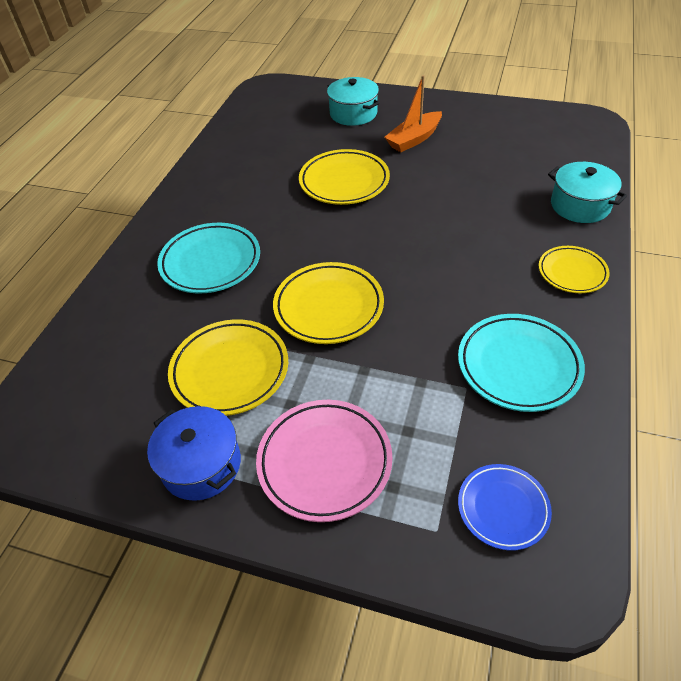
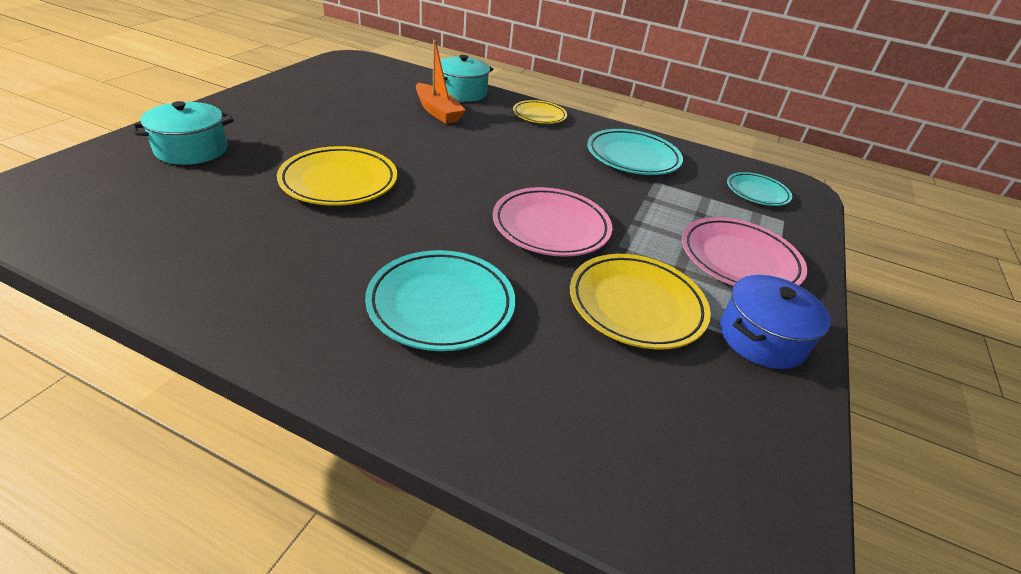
camera: 90 degrees left, 10 degrees down
yellow plate [273,262,384,344] -> pink plate [493,187,612,257]
orange boat [384,75,442,152] -> orange boat moved to [416,40,465,124]
blue plate [458,464,552,551] -> turquoise plate [727,172,792,206]

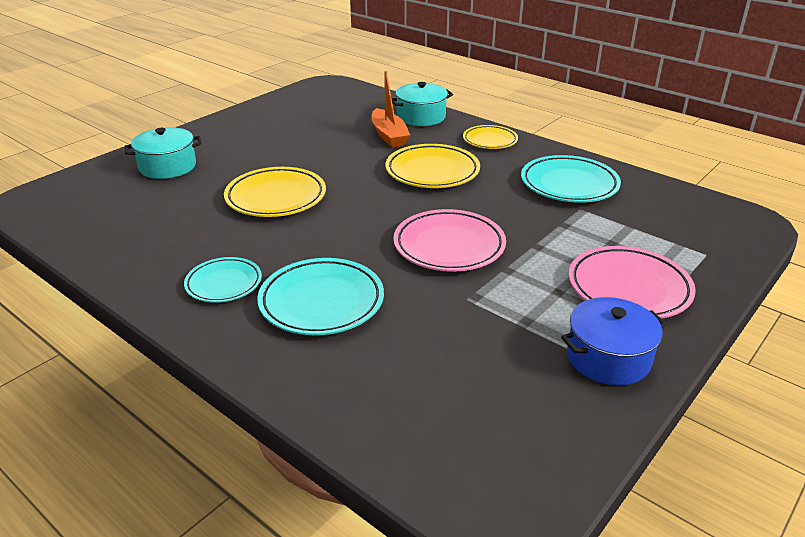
camera: 20 degrees right, 5 degrees down
yellow plate [570,254,711,349] -> yellow plate moved to [385,144,480,188]
turquoise plate [727,172,792,206] -> turquoise plate moved to [184,257,262,303]

